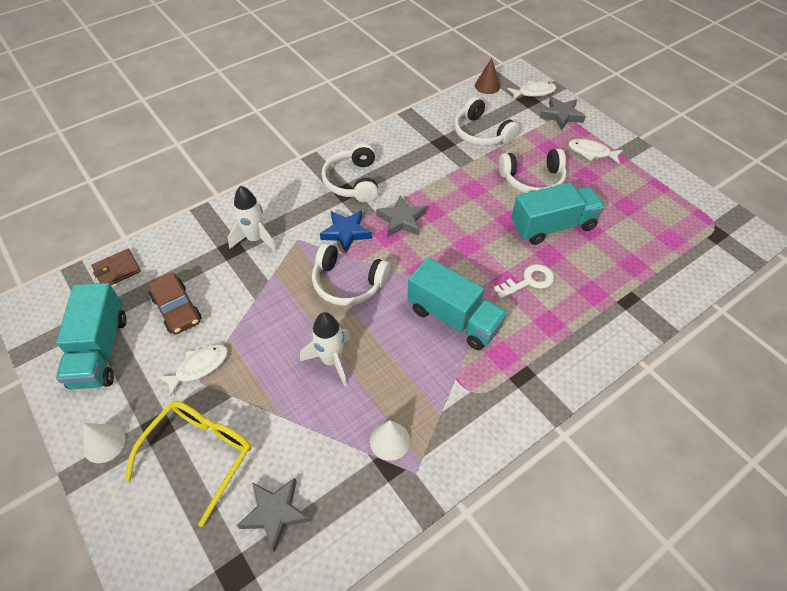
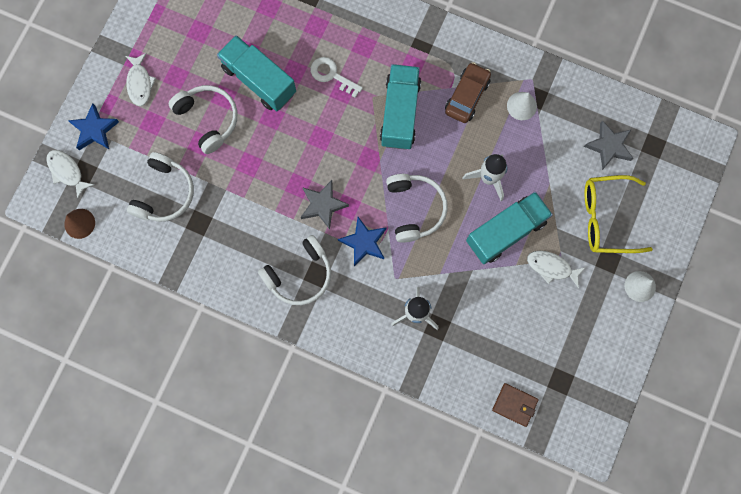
camera: 120 degrees left, 25 degrees up
turquoise truck [56,283,127,389] -> turquoise truck moved to [466,192,553,264]
brown car [148,273,202,334] -> brown car moved to [445,62,491,123]
grey star [540,97,586,130] -> blue star [68,103,119,150]

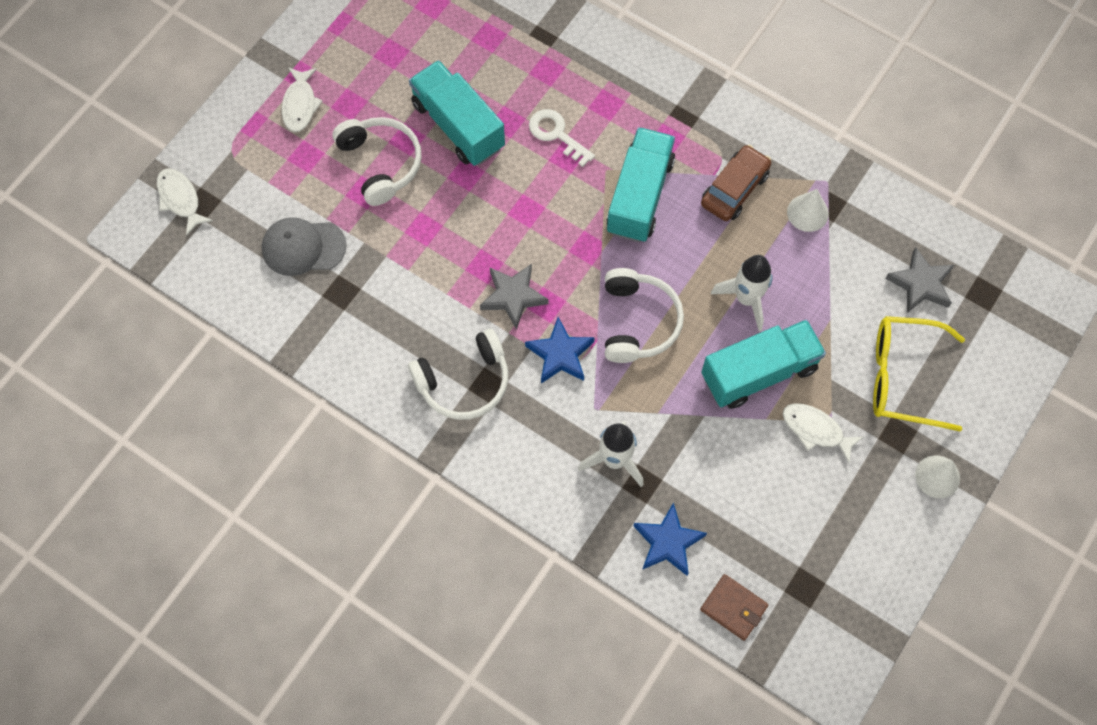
camera: 10 degrees right, 10 degrees down
brown cone [64,209,95,239] -> none
blue star [68,103,119,150] -> blue star moved to [634,502,707,576]
white headphones [127,152,194,222] -> grey cap [262,217,347,276]

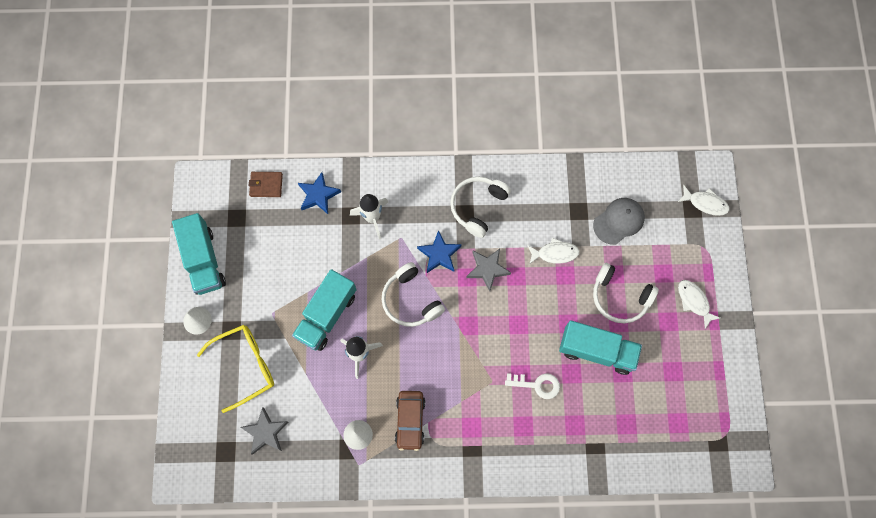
camera: 145 degrees right, 5 degrees up
turquoise truck [607,127,675,242] -> turquoise truck moved to [172,213,226,295]
white fish [783,403,863,463] -> white fish moved to [527,238,580,264]

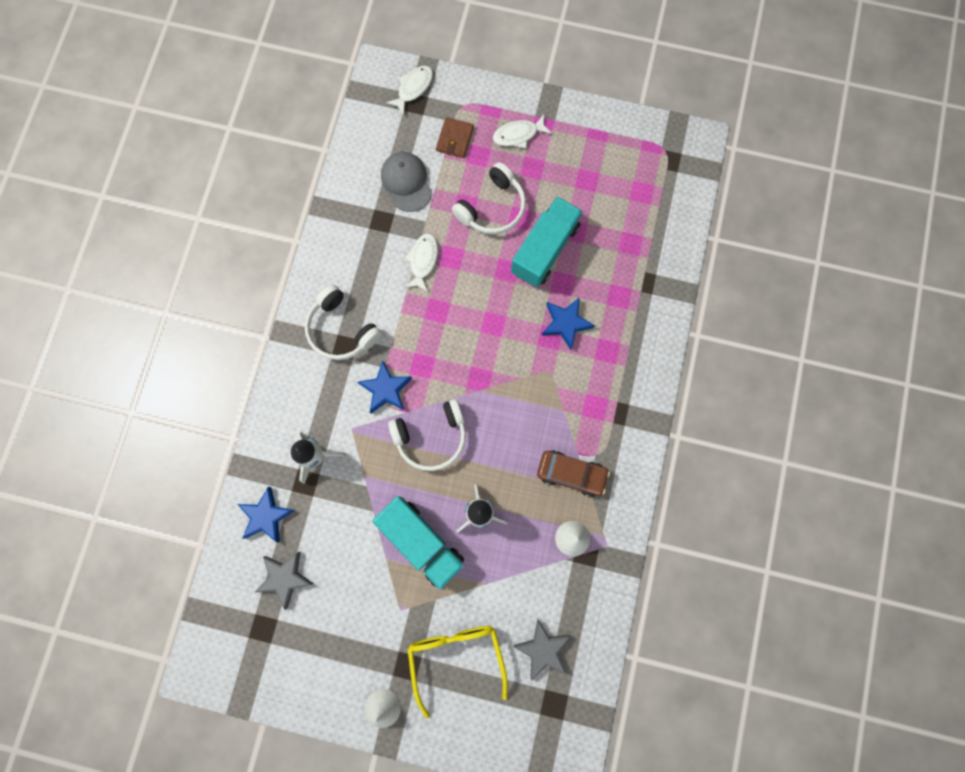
camera: 75 degrees left, 5 degrees up
turquoise truck [172,213,226,295] -> none
brown wallet [249,172,283,197] -> brown wallet moved to [436,117,474,158]
grey star [466,249,511,291] -> grey star moved to [255,551,314,610]
white key [505,373,560,399] -> blue star [542,298,595,350]

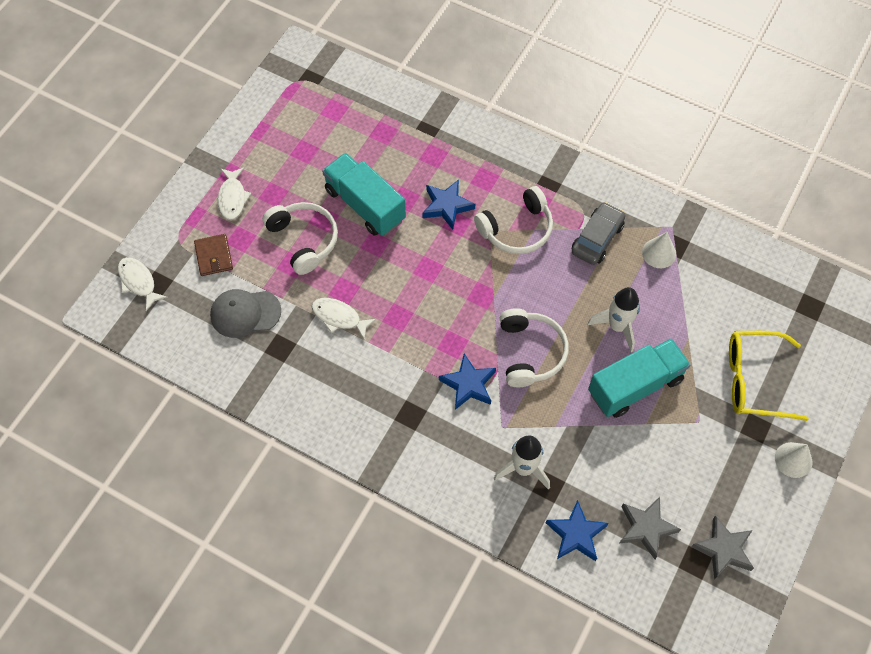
camera: 75 degrees left, 15 degrees down
white headphones [305,285,382,360] -> white headphones moved to [474,186,553,254]
brown wallet [436,117,474,158] -> brown wallet turned 45 degrees clockwise [194,234,233,276]
grey star [514,619,571,680] -> grey star moved to [691,516,754,580]
brown car [537,450,610,497] -> grey car [572,202,626,265]

